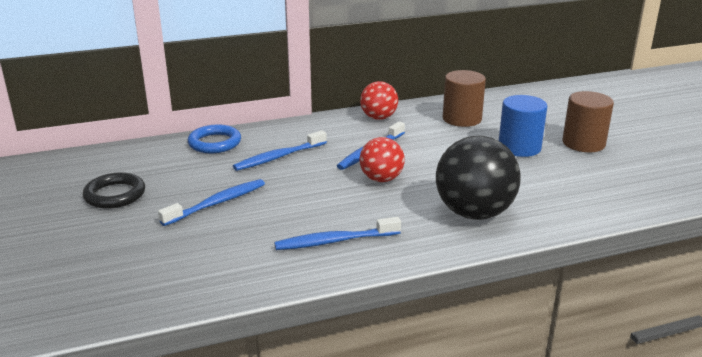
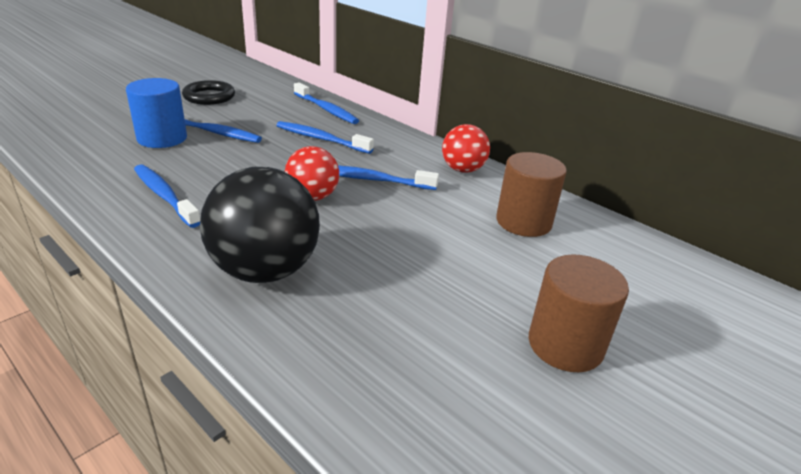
camera: 60 degrees right, 5 degrees up
blue ring [188,125,241,153] -> blue toothbrush [294,82,359,124]
blue cylinder [499,95,547,157] -> blue cylinder moved to [126,78,187,148]

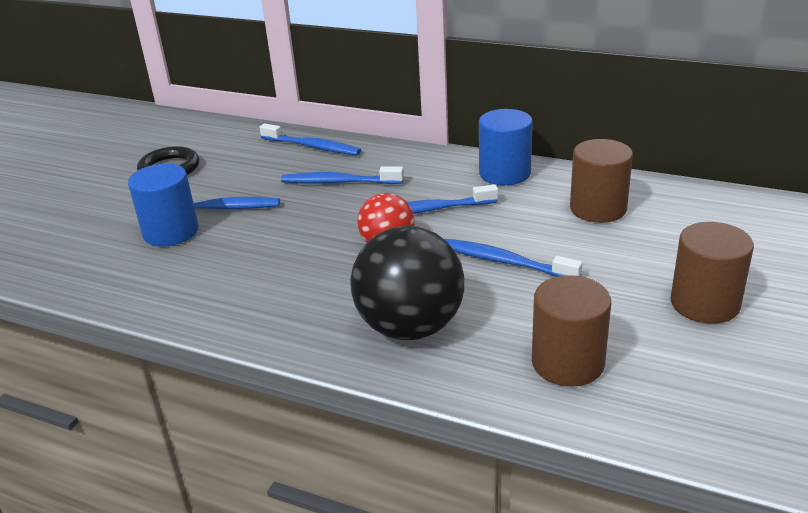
camera: 15 degrees left, 0 degrees up
blue toothbrush [134,164,200,228] -> blue toothbrush moved to [444,239,583,277]
red ball [442,124,490,173] -> blue cylinder [479,109,533,185]
none -> brown cylinder [532,275,611,387]

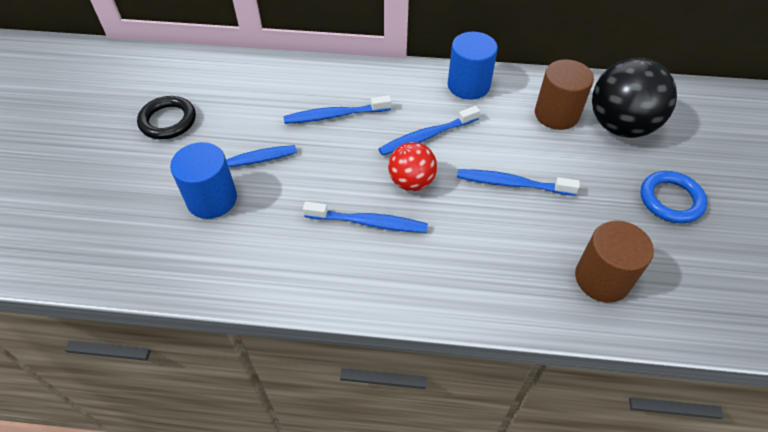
camera: 20 degrees left, 20 degrees up
blue toothbrush [260,123,361,155] -> blue toothbrush moved to [303,202,428,233]
black ball [350,226,464,340] -> black ball moved to [592,58,677,138]
brown cylinder [670,222,754,324] -> blue ring [640,171,707,223]

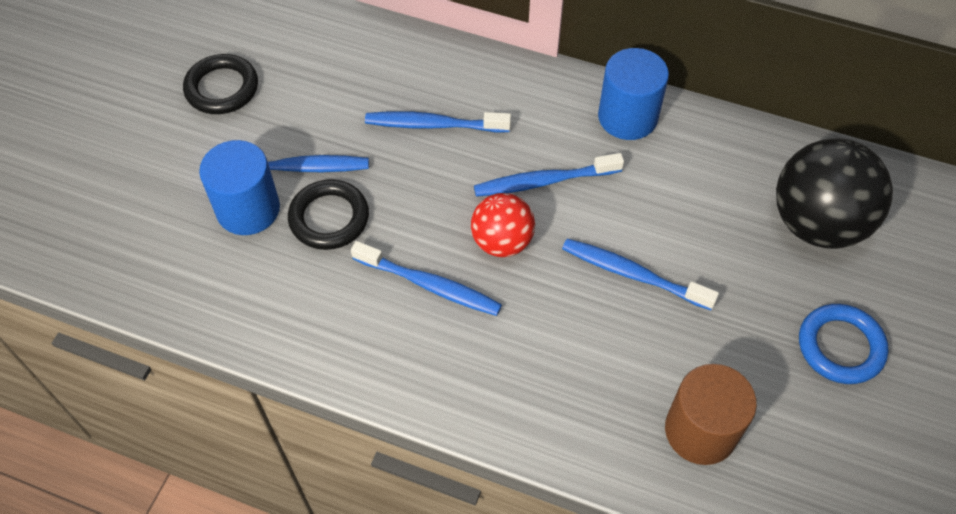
camera: 15 degrees right, 5 degrees up
brown cylinder [535,59,594,130] -> none
none -> black ring [288,179,369,250]

